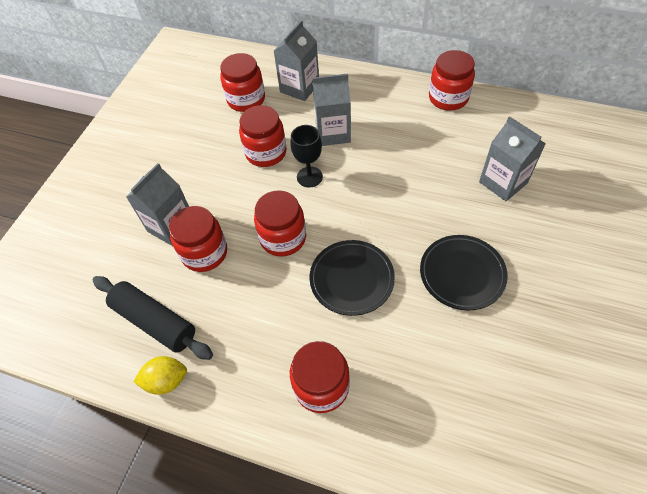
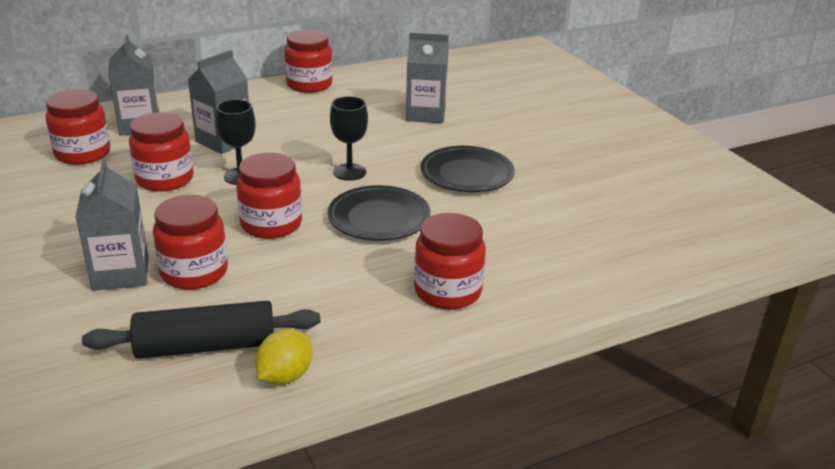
camera: 50 degrees left, 25 degrees down
none -> black goblet [330,96,368,181]

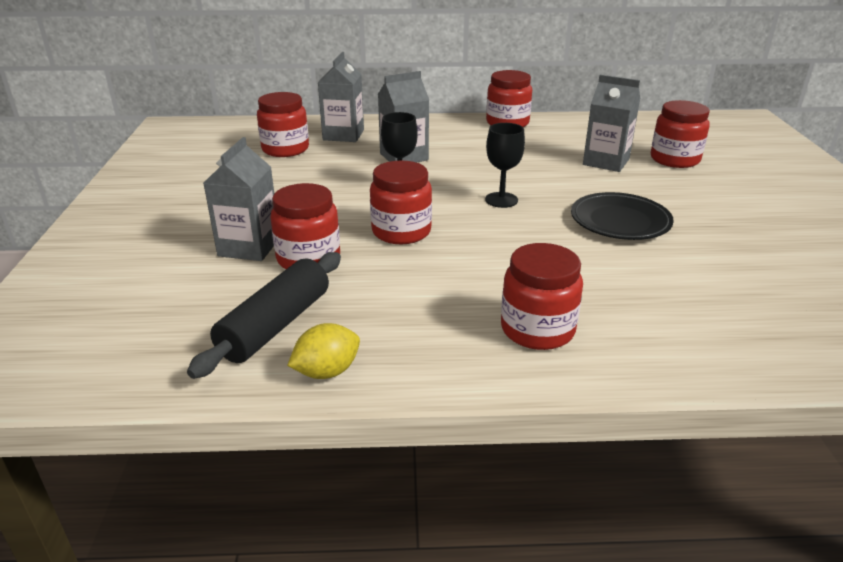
camera: 25 degrees right, 0 degrees up
black rolling pin [82,301,321,358] -> black rolling pin turned 75 degrees counterclockwise [187,252,341,379]
red jar [129,112,194,192] -> red jar moved to [651,100,710,168]
black plate [328,185,431,241] -> none

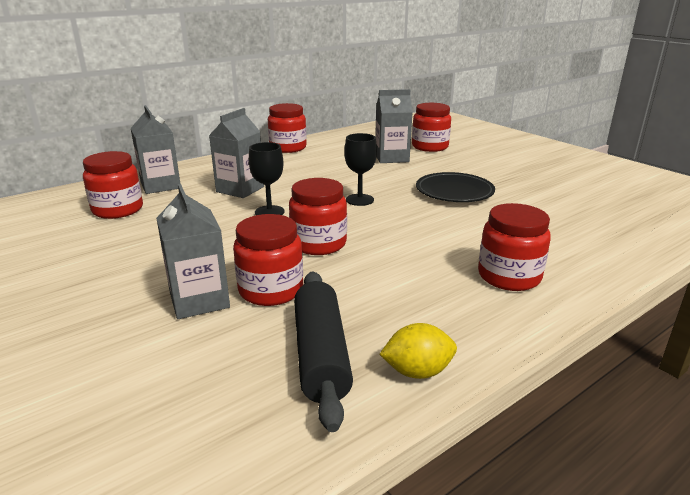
camera: 35 degrees left, 5 degrees down
yellow lemon [287,323,360,379] -> yellow lemon turned 60 degrees clockwise [379,323,457,379]

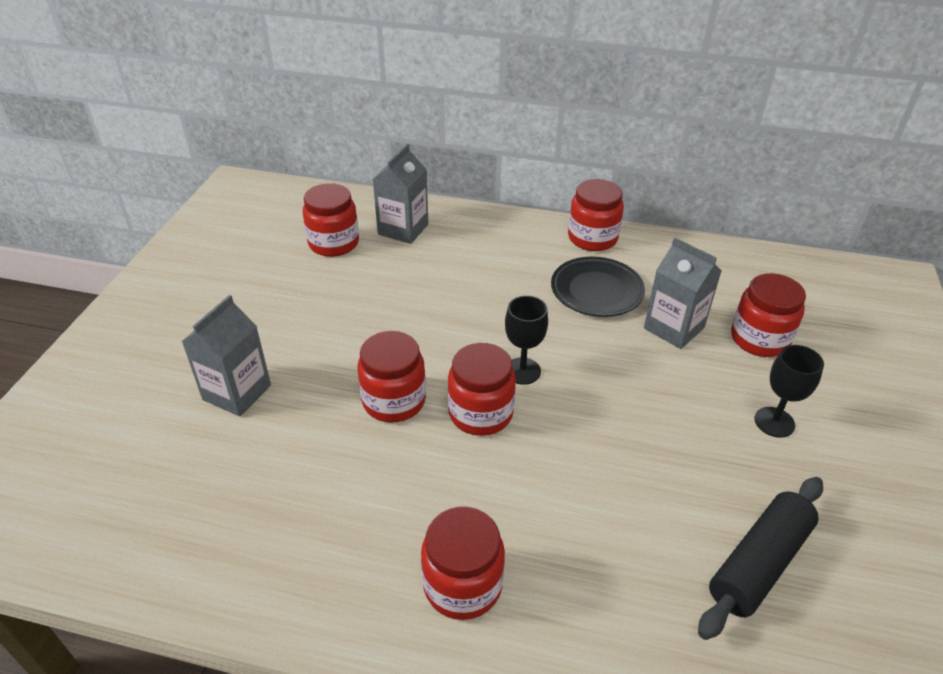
camera: 50 degrees right, 15 degrees up
grey carton [209,108,264,198] -> none
red jar [233,214,303,306] -> red jar moved to [448,343,516,436]
black goblet [249,142,285,215] -> black goblet moved to [755,345,824,438]
black rolling pin [294,271,353,432] -> black rolling pin moved to [698,477,823,640]
yellow lemon [379,323,457,379] -> none
black plate [416,172,495,202] -> black plate moved to [551,257,645,317]

